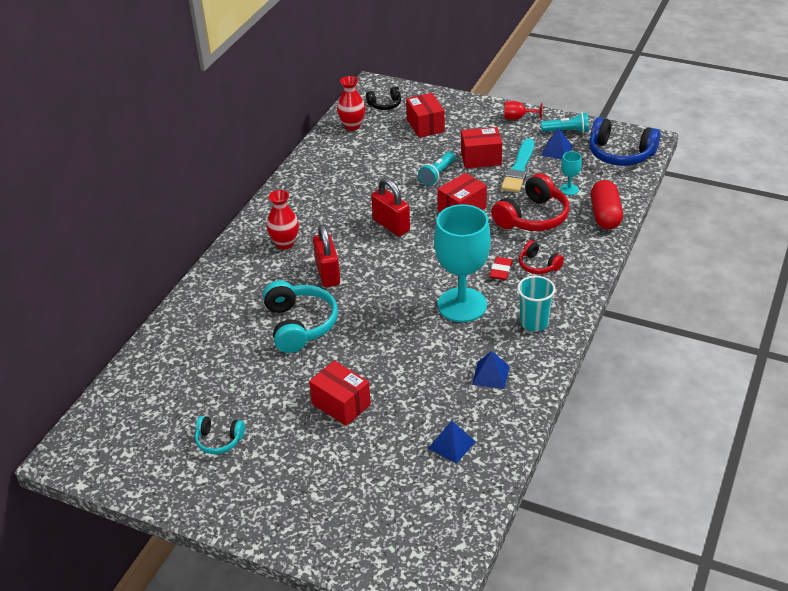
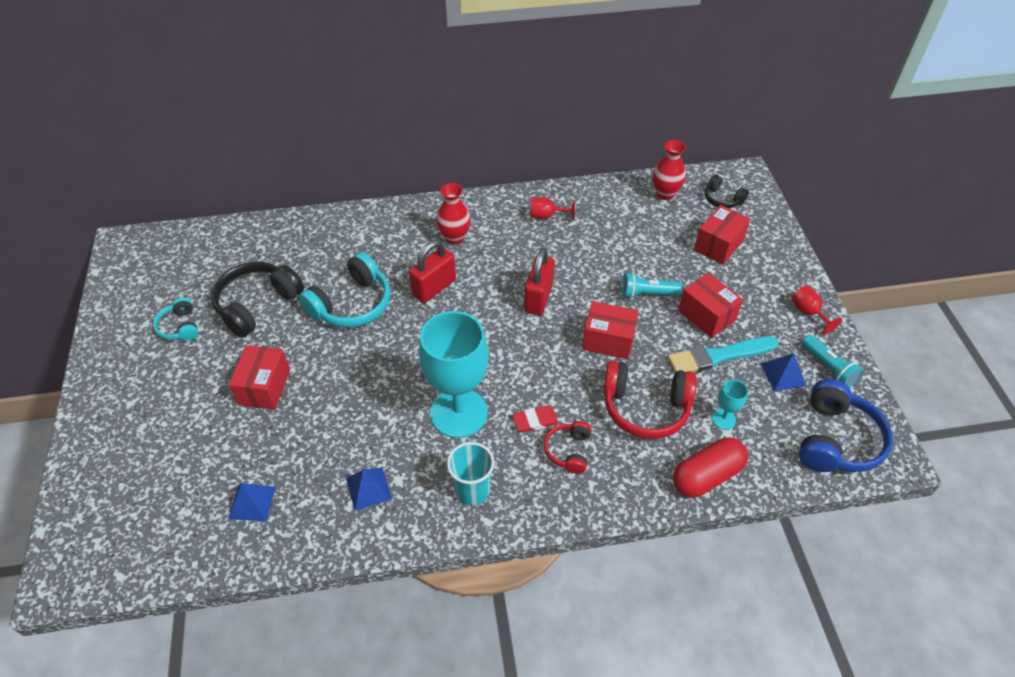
camera: 55 degrees right, 10 degrees up
blue headphones [589,117,661,166] -> blue headphones turned 150 degrees counterclockwise [799,379,893,472]
none -> black headphones [211,262,304,338]
none -> red goblet [531,197,575,220]

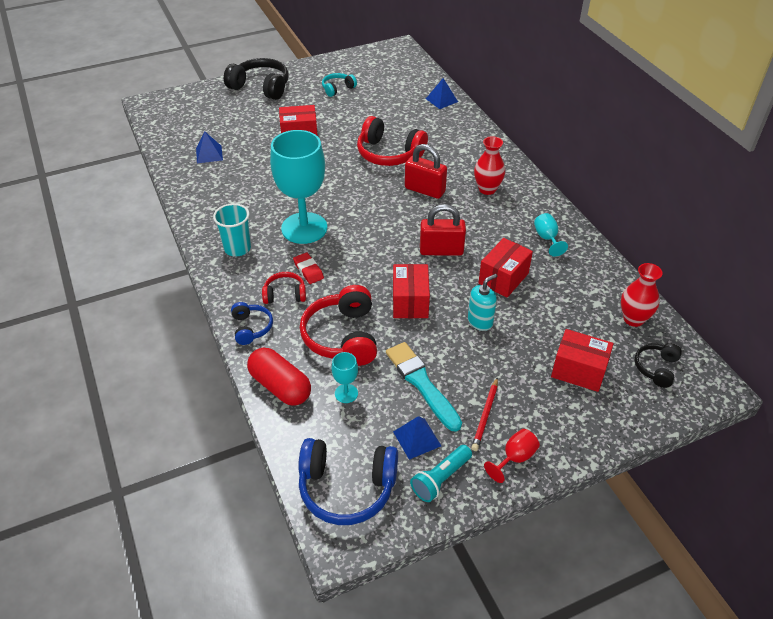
camera: 75 degrees right, 5 degrees down
black headphones [211,262,304,338] -> black headphones moved to [224,58,289,100]
turquoise headphones [299,252,391,328] -> red headphones [357,116,428,166]
blue pyramid [346,468,392,511] -> blue pyramid moved to [426,78,458,109]
red goblet [531,197,575,220] -> turquoise goblet [534,213,568,257]
turquoise flashlight [621,273,683,299] -> turquoise soap dispenser [468,274,497,331]
red box [678,273,743,338] -> red box moved to [479,238,533,297]
none -> blue headphones [231,302,273,345]
none -> red pencil [471,378,498,451]

